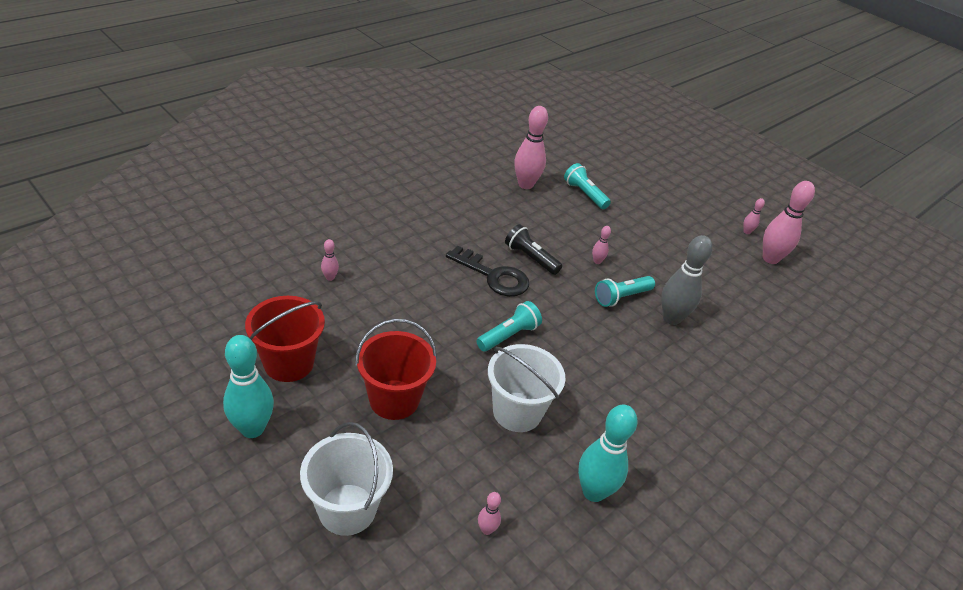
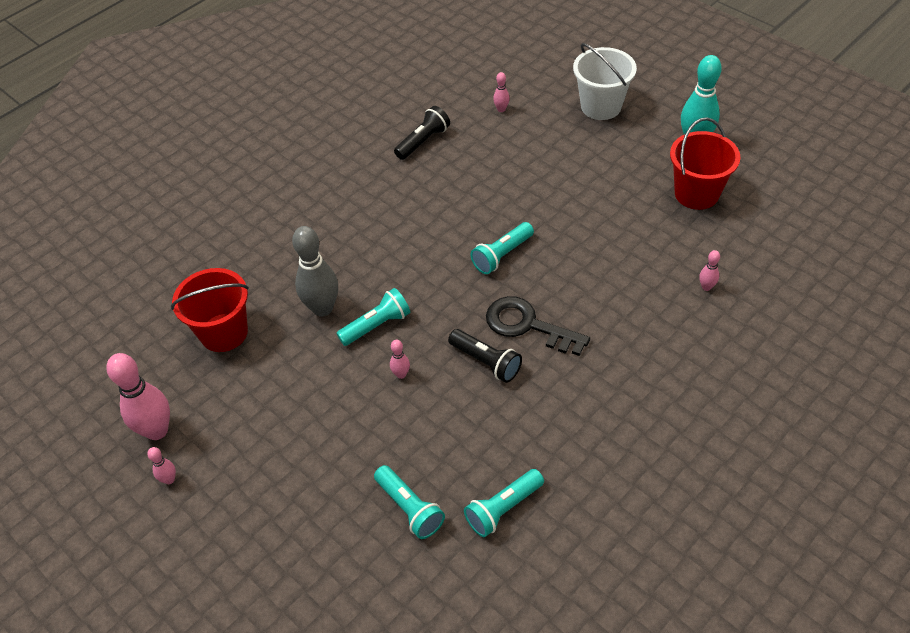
camera: 175 degrees left, 10 degrees up
red bucket [355,319,437,420] -> red bucket moved to [171,268,249,352]
white bucket [488,344,565,432] -> none
pink bowling pin [514,106,548,189] -> turquoise flashlight [464,469,544,537]
turquoise bowling pin [578,404,637,502] -> black flashlight [394,106,450,160]

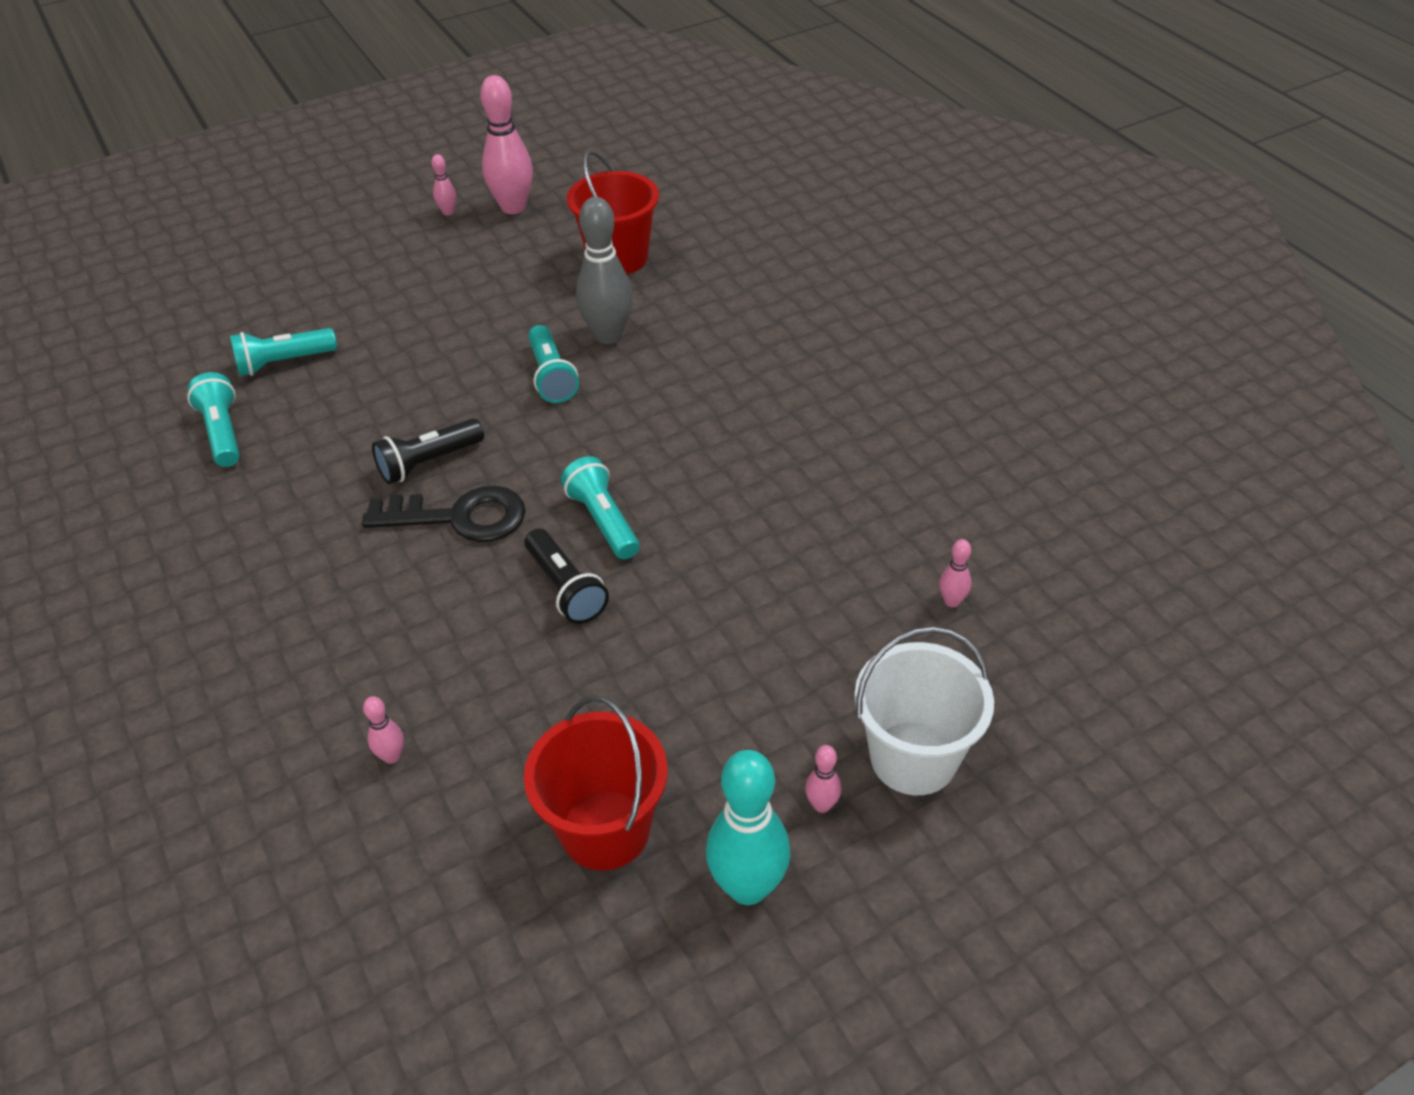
camera: 105 degrees right, 5 degrees down
pink bowling pin [390,340,410,379] -> pink bowling pin moved to [805,745,841,813]
black flashlight [394,106,450,160] -> black flashlight moved to [524,529,609,624]
black key [486,296,590,356] -> black key turned 45 degrees clockwise [362,486,526,542]

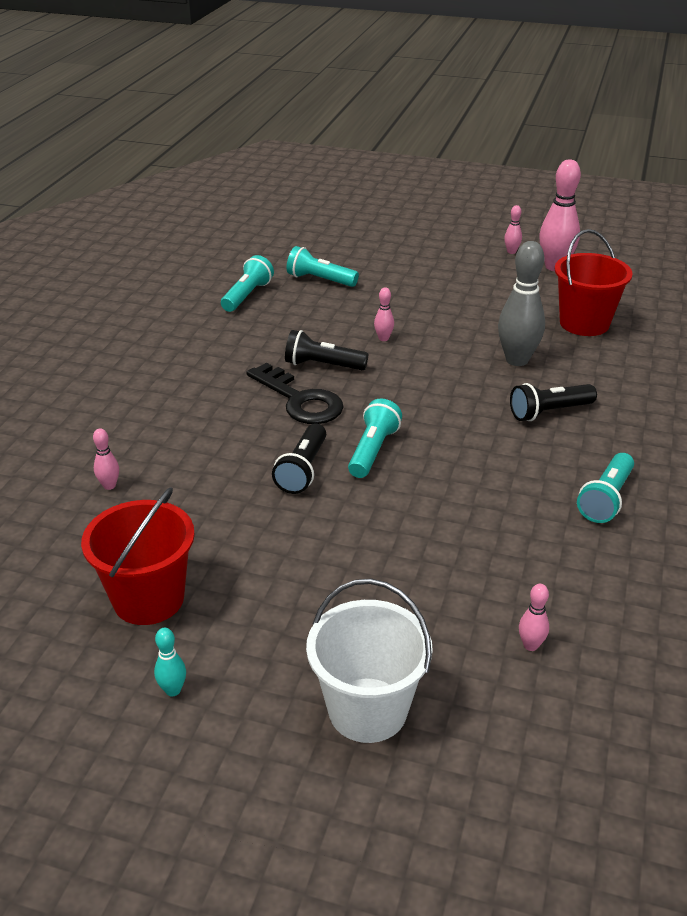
camera: 45 degrees right, 10 degrees down
turquoise flashlight [528,325,579,403] -> turquoise flashlight moved to [577,453,634,523]
turquoise bowling pin [706,750,790,905] -> turquoise bowling pin [154,628,186,696], size x0.46
pink bowling pin [805,745,841,813] -> pink bowling pin moved to [374,287,394,341]
none -> black flashlight [510,383,597,421]

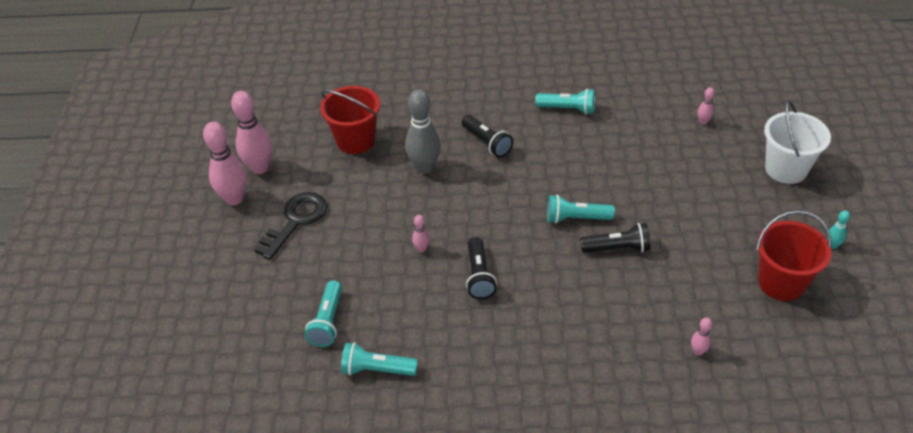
camera: 105 degrees left, 10 degrees up
black key [246,363,343,424] -> black key moved to [254,192,327,260]
pink bowling pin [504,205,522,254] -> pink bowling pin [203,122,247,206], size x2.19

